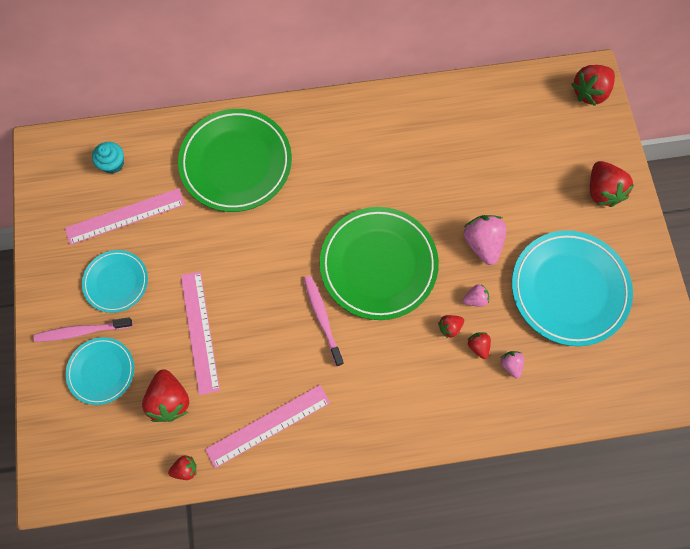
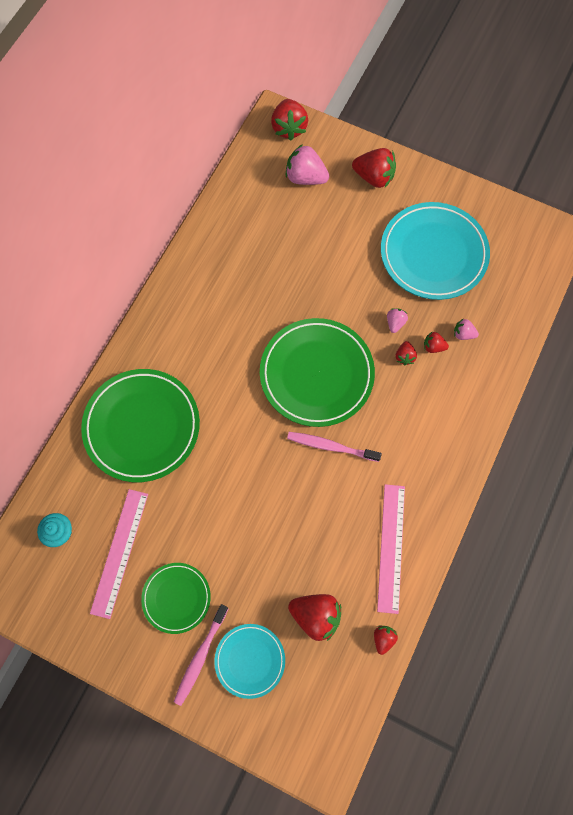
camera: 55 degrees left, 0 degrees up
turquoise plate [82,250,148,313] -> green plate [141,563,211,634]
pink ruler [181,271,220,395] -> none
pink strawberry [464,215,507,265] -> pink strawberry moved to [286,144,329,185]

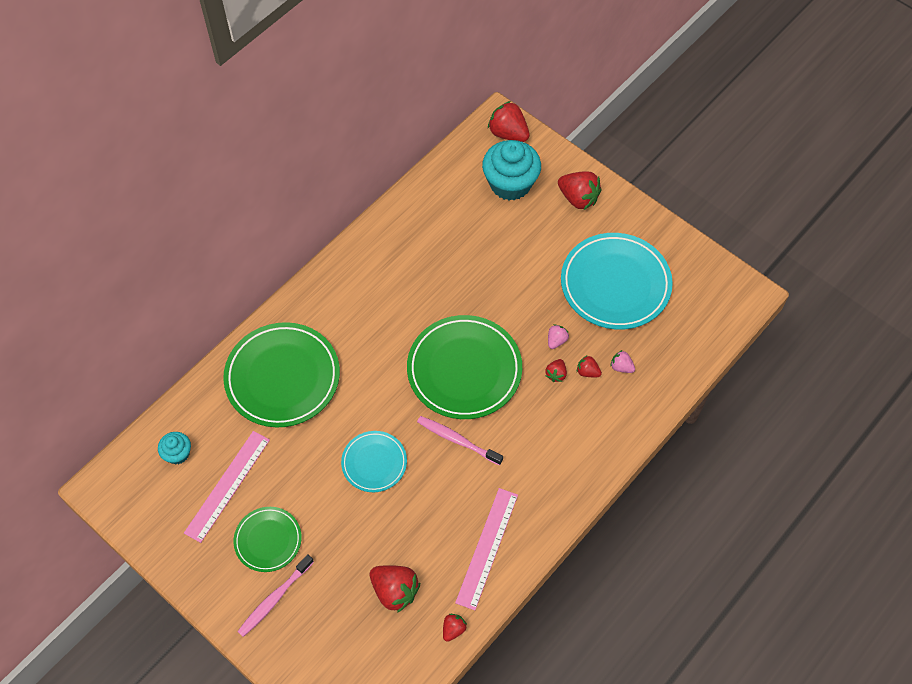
camera: 15 degrees right, 10 degrees down
turquoise plate [214,624,285,699] -> turquoise plate moved to [341,431,407,492]
red strawberry [271,99,308,140] -> red strawberry turned 120 degrees clockwise [488,101,530,142]
pink strawberry [286,144,329,185] -> turquoise cupcake [482,140,541,201]

